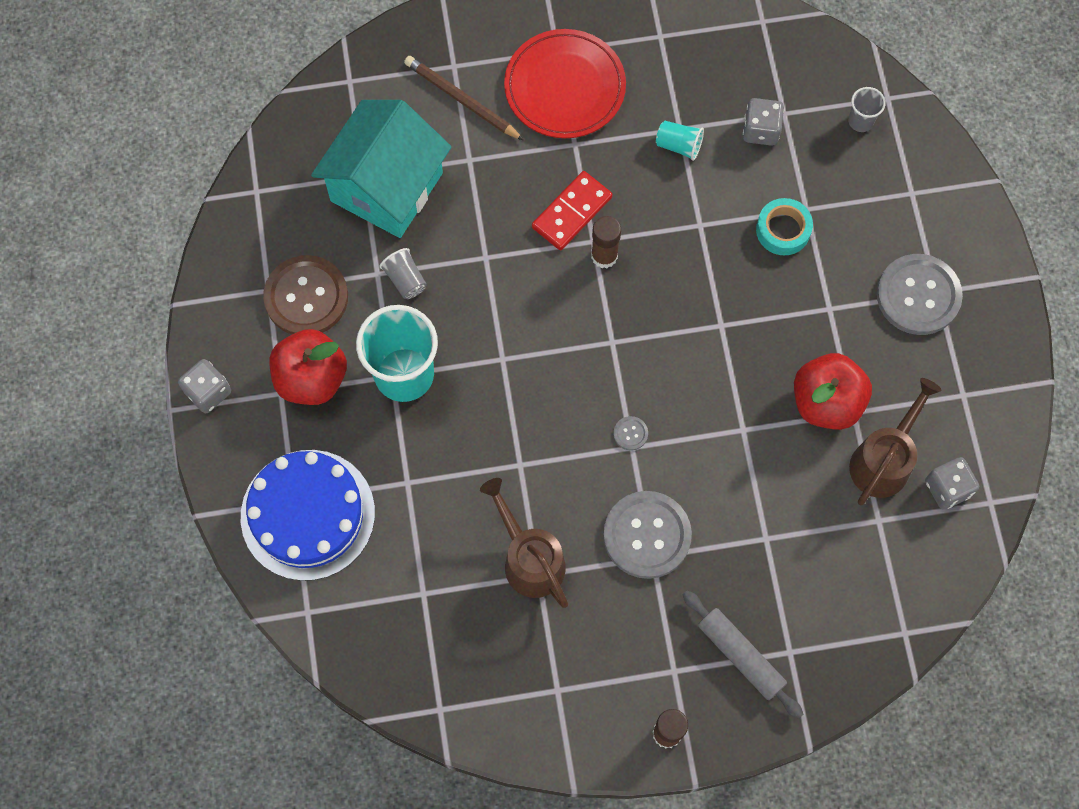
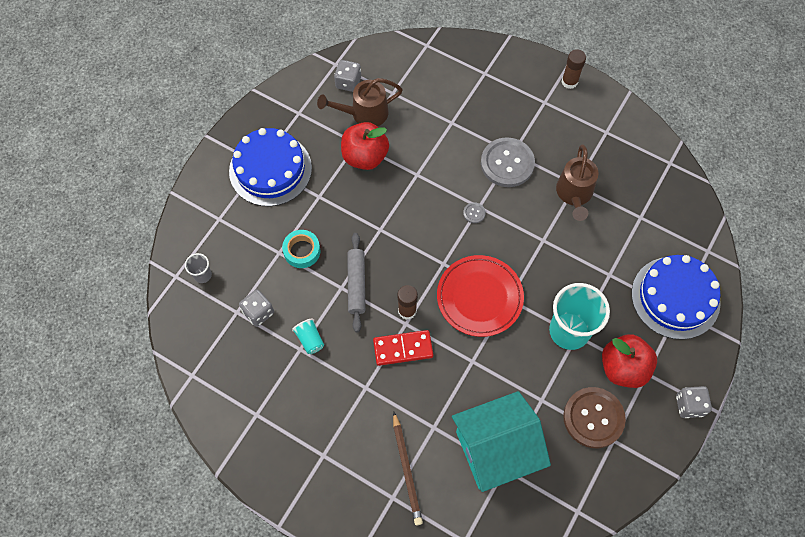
camera: 140 degrees left, 5 degrees down
grey cup [380,248,427,299] -> none
red plate [504,29,626,138] -> red plate moved to [437,255,524,337]
grey rolling pin [683,591,803,719] -> grey rolling pin moved to [347,233,366,332]
grey button [877,254,963,335] -> blue cake [229,128,312,206]

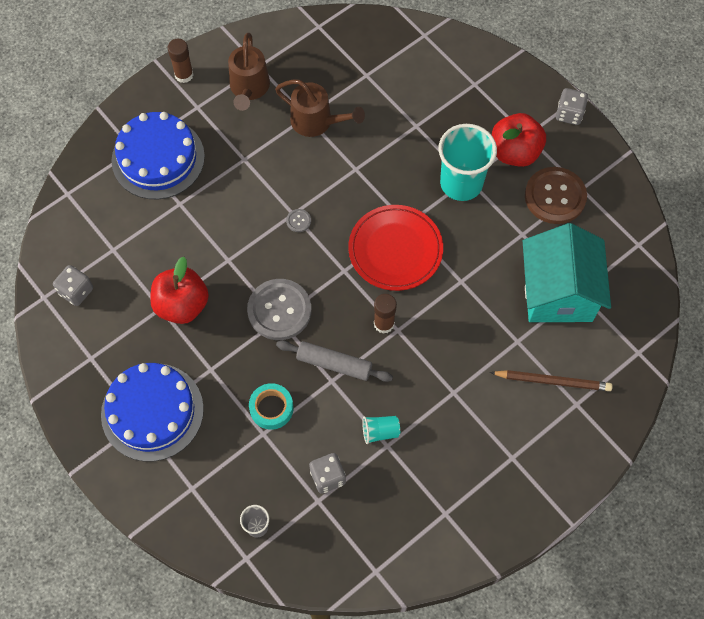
camera: 70 degrees left, 0 degrees up
brown watering can [317,78,403,126] -> brown watering can moved to [228,33,270,111]
red domino [373,330,433,366] -> none
grey button [481,137,535,187] -> grey button moved to [247,279,312,340]
blue cake [632,255,721,340] -> blue cake moved to [111,112,205,199]

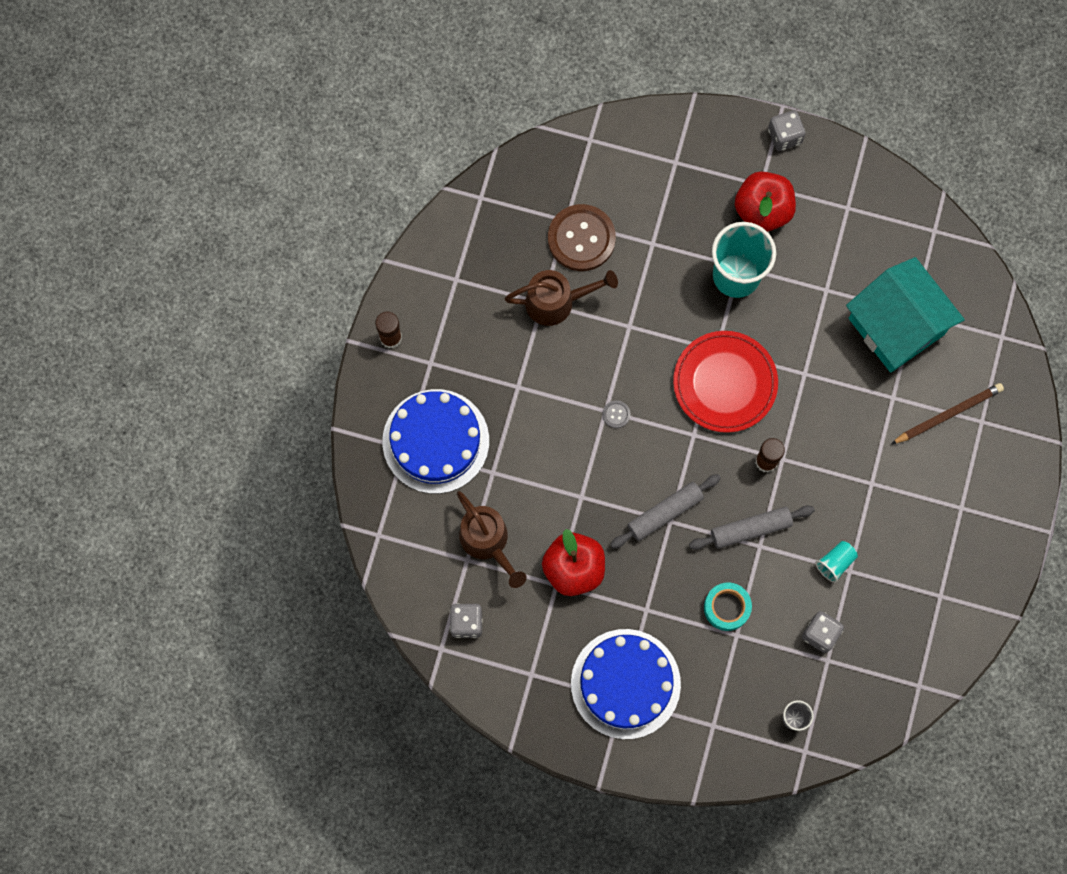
camera: 35 degrees left, 10 degrees up
brown watering can [228,33,270,111] -> brown watering can moved to [457,491,526,588]
grey button [247,279,312,340] -> grey rolling pin [610,474,721,549]
brown button [525,167,587,224] -> brown button moved to [548,204,616,271]

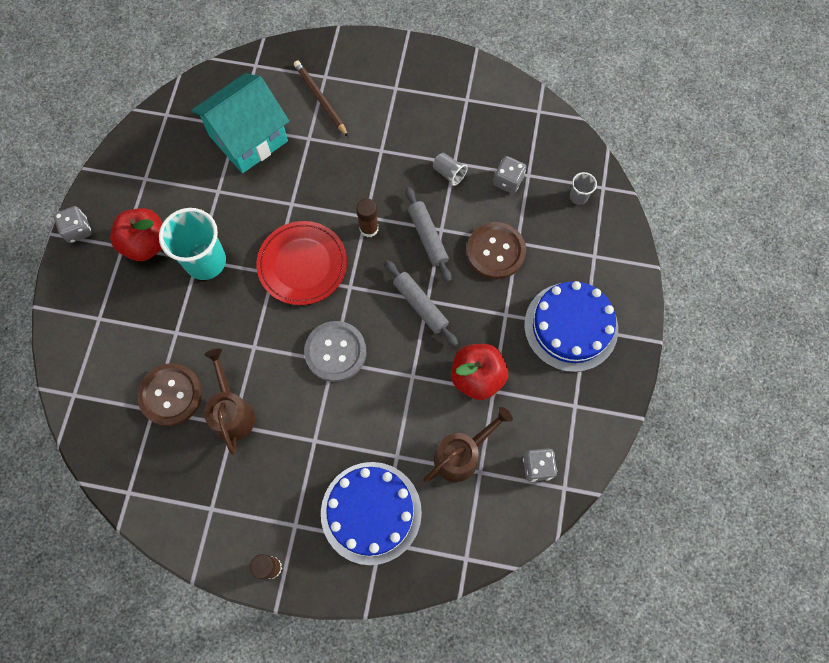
camera: 95 degrees left, 5 degrees down
grey button [602,400,630,428] -> grey button [304,321,366,382], size x2.48
turquoise tape [704,582,752,631] -> brown button [466,222,526,279]
turquoise cup [815,541,858,583] -> grey cup [433,153,468,186]

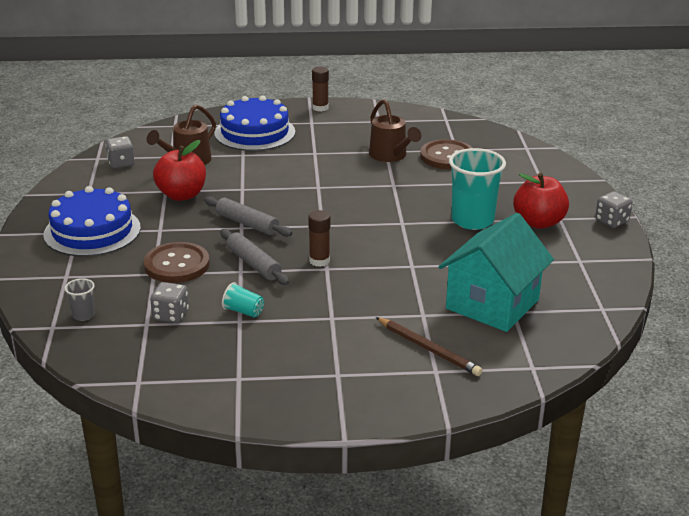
camera: 165 degrees right, 40 degrees down
red plate [257,221,347,305] -> none
grey button [304,321,366,382] -> none
grey cup [433,153,468,186] -> turquoise cup [222,282,264,318]

